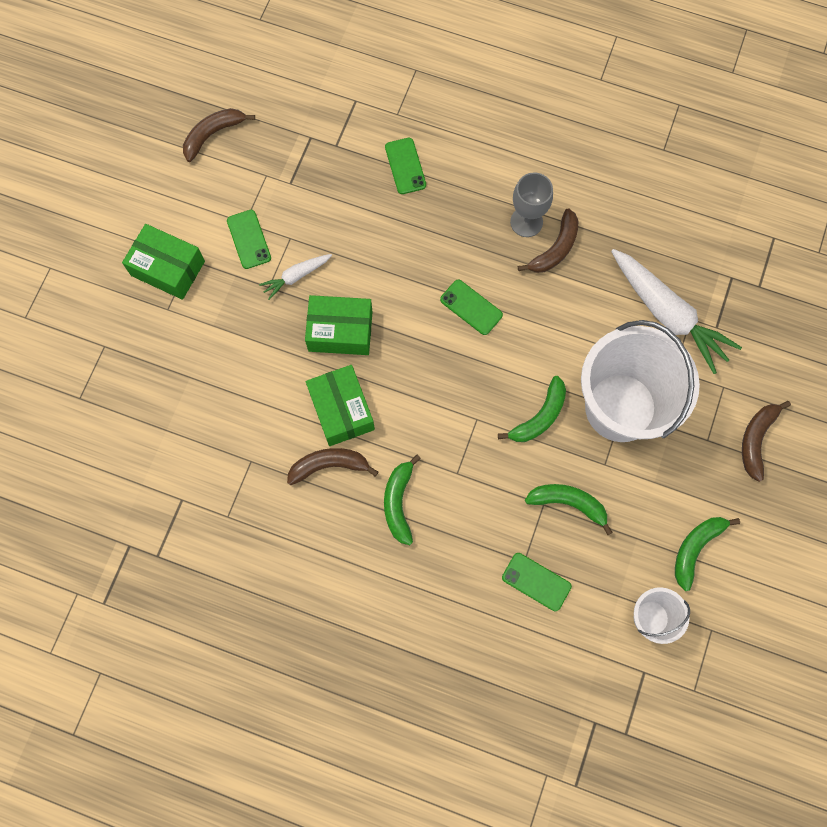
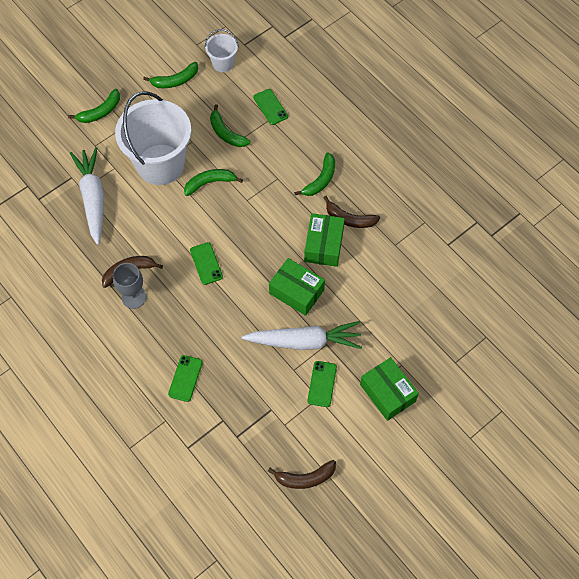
camera: 150 degrees left, 10 degrees down
white carrot [259,254,332,300] -> white carrot [242,321,362,350], size x2.01
brown banana [742,401,791,482] -> green banana [68,89,120,123]

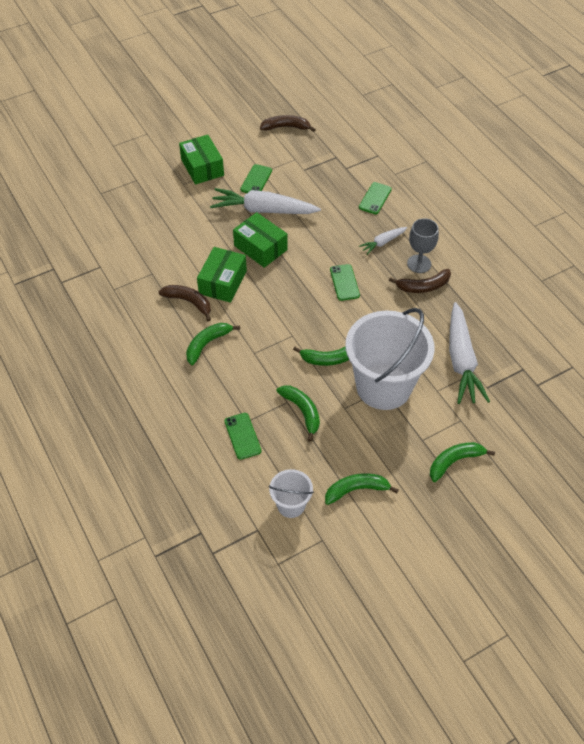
camera: 170 degrees left, 10 degrees down
none -> white carrot [359,227,407,255]

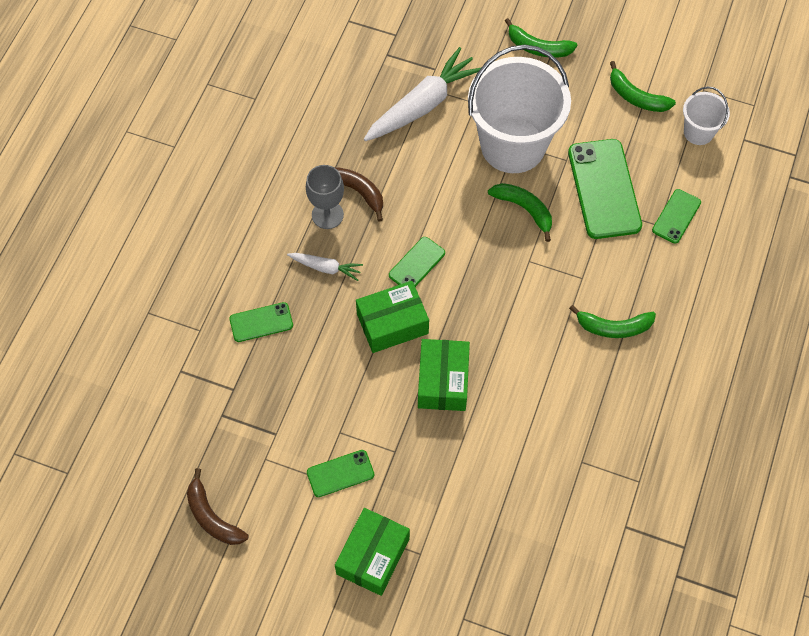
camera: 130 degrees left, 10 degrees up
brown banana [159,285,211,321] -> none
green box [197,247,247,303] -> green box moved to [356,281,429,353]
white carrot [210,188,321,214] -> none
green banana [276,385,320,442] -> green phone [568,139,642,239]

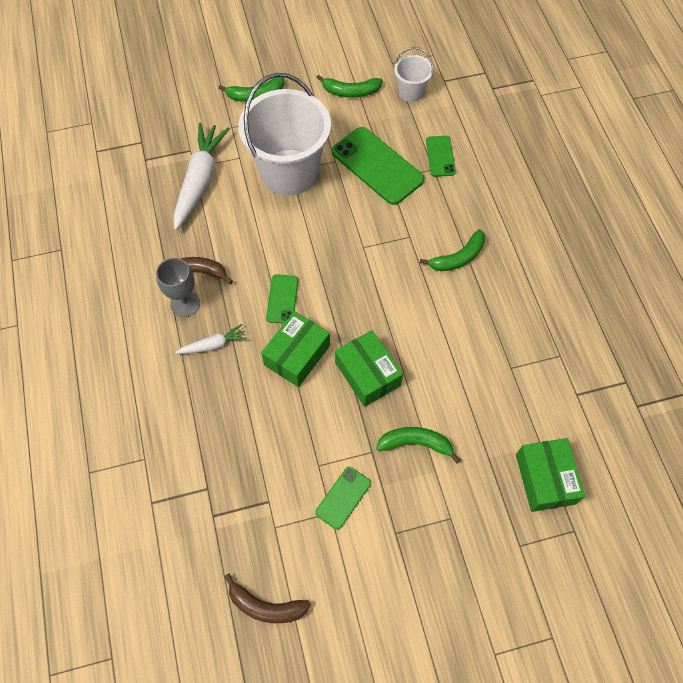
camera: 35 degrees left, 0 degrees up
green phone [230,302,293,342] -> none
green box [335,508,410,596] -> green box moved to [516,438,585,512]
green banana [488,183,552,242] -> green banana moved to [376,427,460,463]

